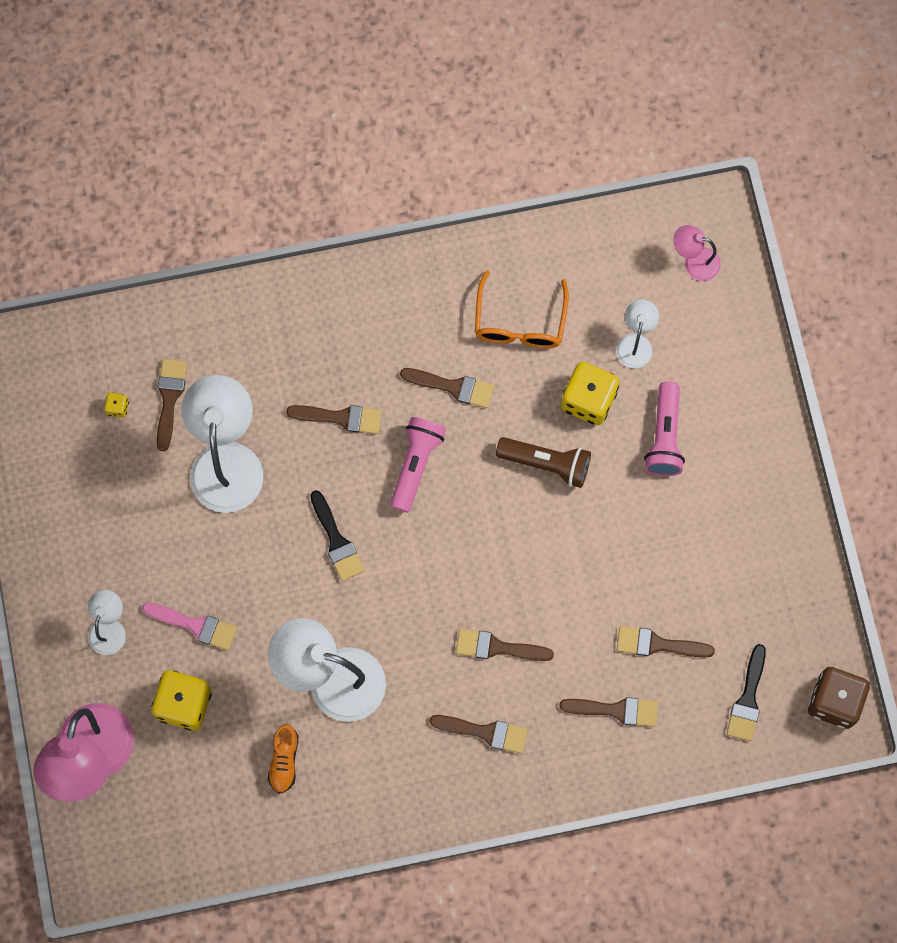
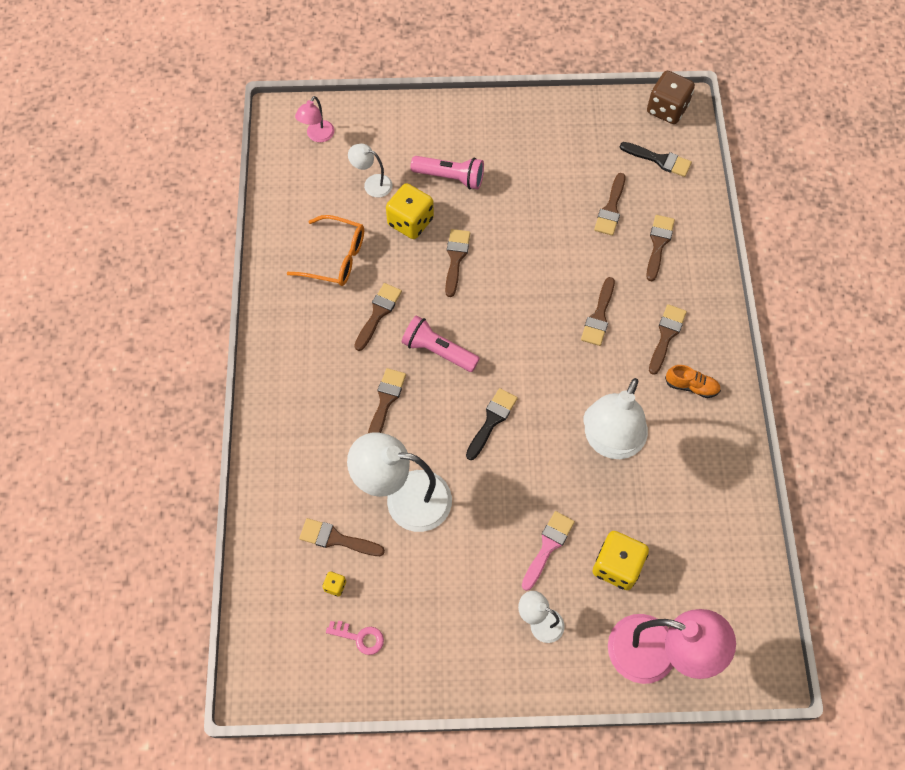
camera: 80 degrees left, 10 degrees down
orange shoe [268,724,298,794] -> orange shoe moved to [665,365,721,398]
black brush [310,490,364,581] -> black brush turned 45 degrees counterclockwise [466,388,518,460]
brown flashlight [496,437,591,488] -> brown brush [445,229,470,297]
none -> pink key [326,621,384,655]

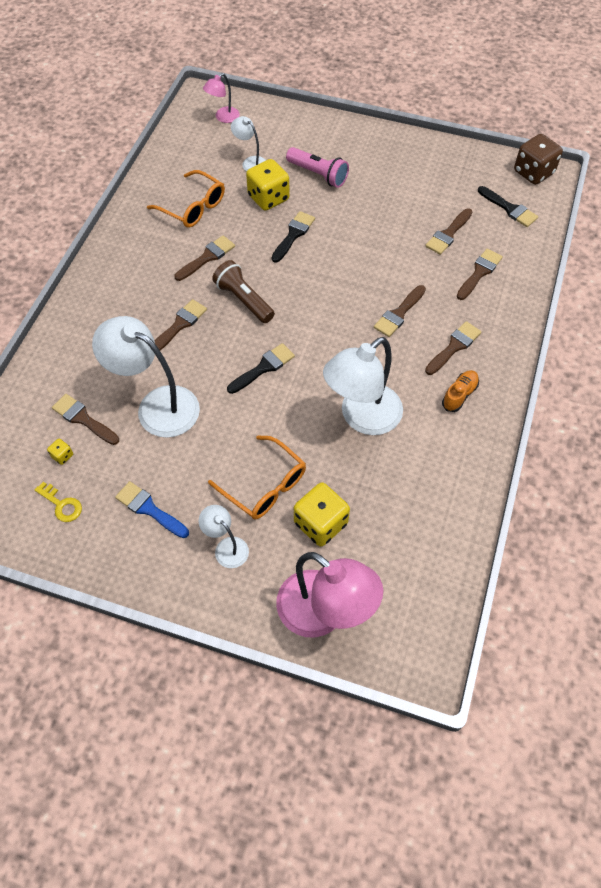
camera: 20 degrees right, 5 degrees down
pink key [326,621,384,655] -> yellow key [35,482,82,522]
pink flashlight [402,315,480,372] -> brown flashlight [212,260,275,323]
brown brush [445,229,470,297] -> black brush [271,211,315,263]
pink brush [522,511,575,591] -> orange glasses [208,435,306,519]
orange shoe [665,365,721,398] -> orange shoe turned 90 degrees counterclockwise [442,370,479,412]
none -> blue brush [115,481,189,538]

